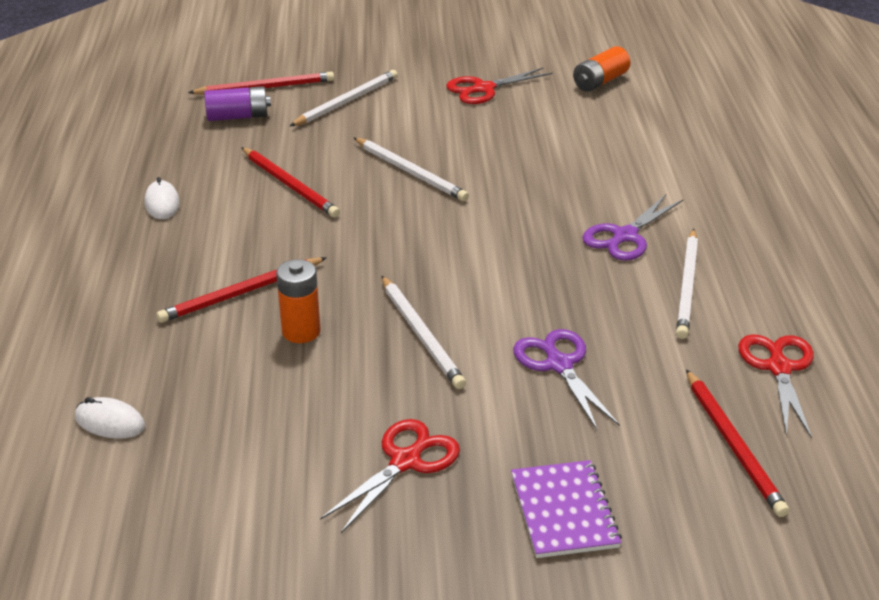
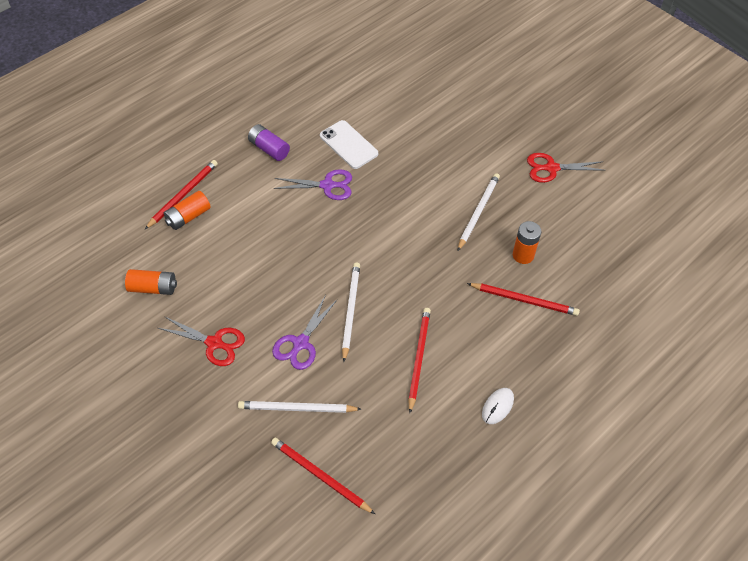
camera: 130 degrees left, 20 degrees up
white mouse [75,397,145,438] -> none
purple battery [204,86,271,121] -> purple battery moved to [248,124,290,161]
purple notebook [511,460,622,558] -> none
purple scissors [513,329,620,431] -> purple scissors moved to [272,295,337,370]
white pencil [676,229,698,339] -> white phone [320,120,378,169]
red pencil [686,369,789,517] -> red pencil moved to [145,160,218,229]
red scissors [738,334,814,439] -> none
none -> orange battery [164,191,211,230]

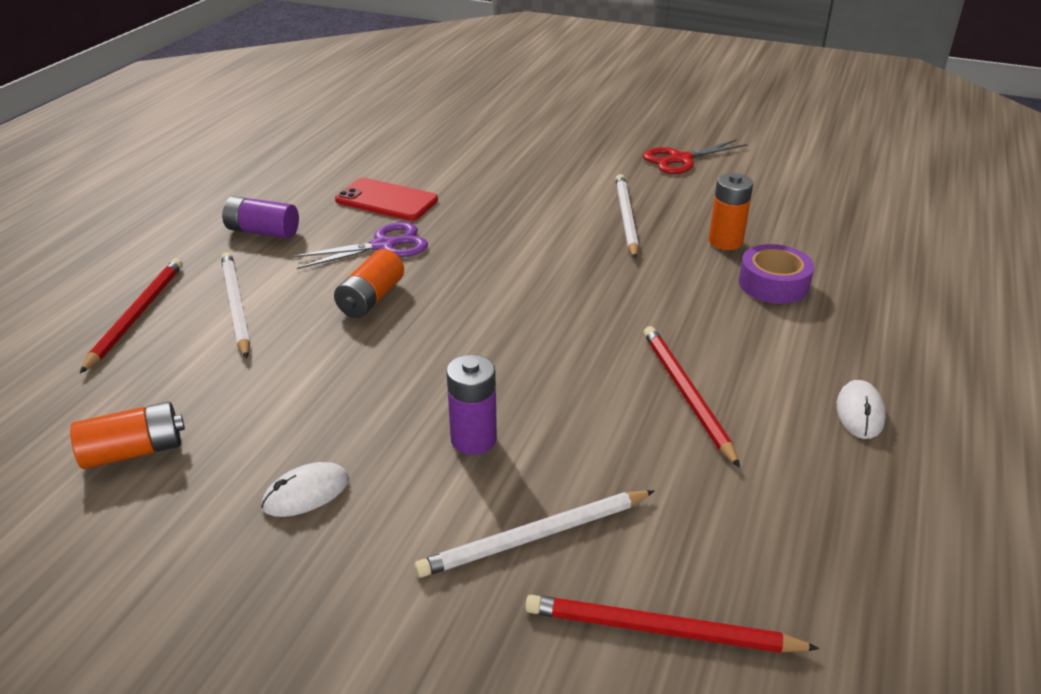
camera: 25 degrees left, 20 degrees down
red scissors [158,316,245,366] -> white mouse [261,462,349,517]
orange battery [164,191,211,230] -> orange battery moved to [334,249,404,318]
purple scissors [272,295,337,370] -> purple battery [446,355,497,455]
white phone [320,120,378,169] -> red phone [335,178,438,221]
white pencil [342,262,360,362] -> white pencil moved to [221,252,250,359]
red pencil [467,283,580,316] -> purple tape [738,244,814,304]

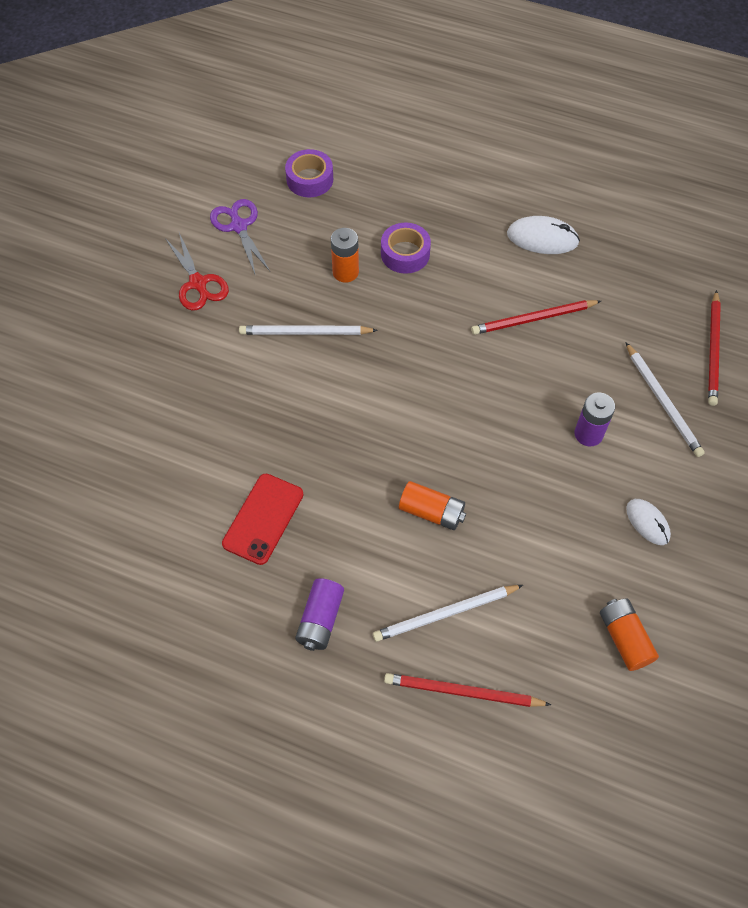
camera: 90 degrees left, 25 degrees up
purple scissors [292,222,428,269] -> purple scissors moved to [210,199,270,274]
white mouse [837,380,886,439] -> white mouse [507,216,580,254], size x1.51
none -> purple tape [285,149,333,197]

